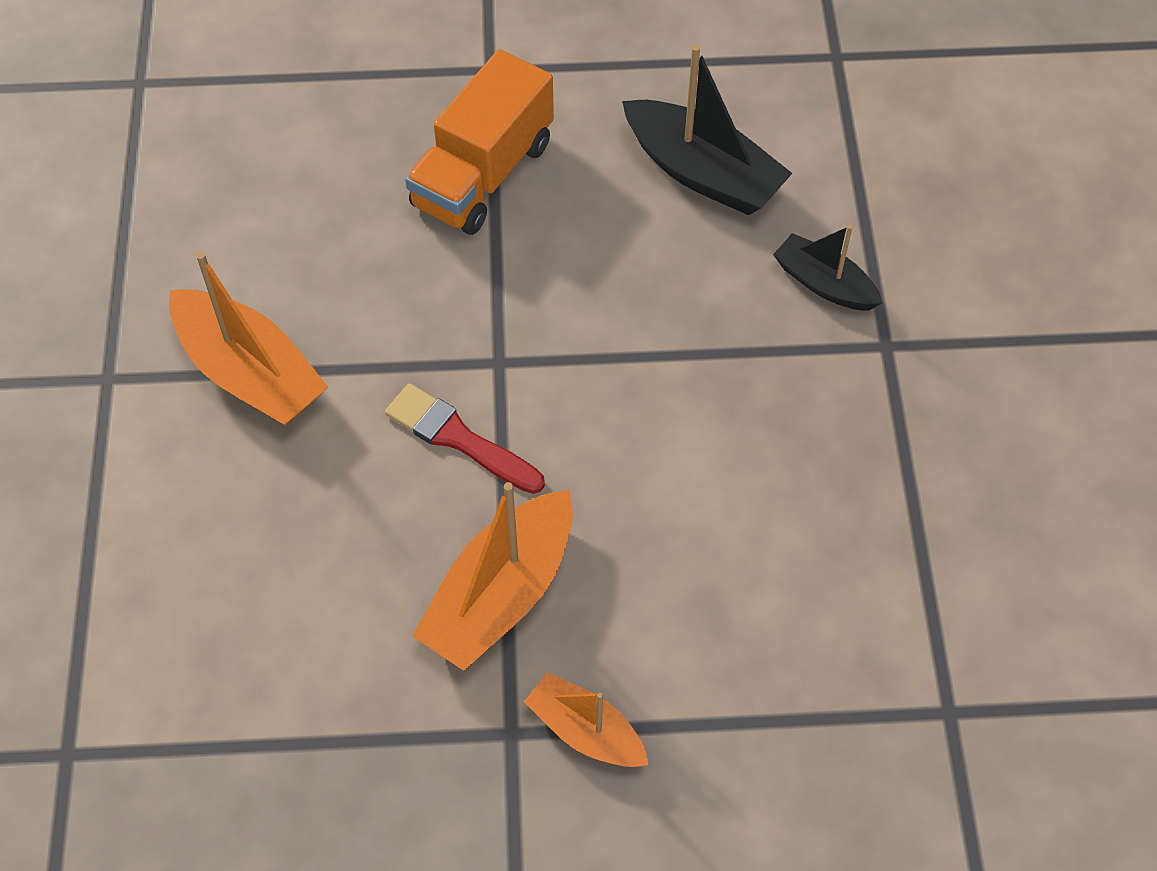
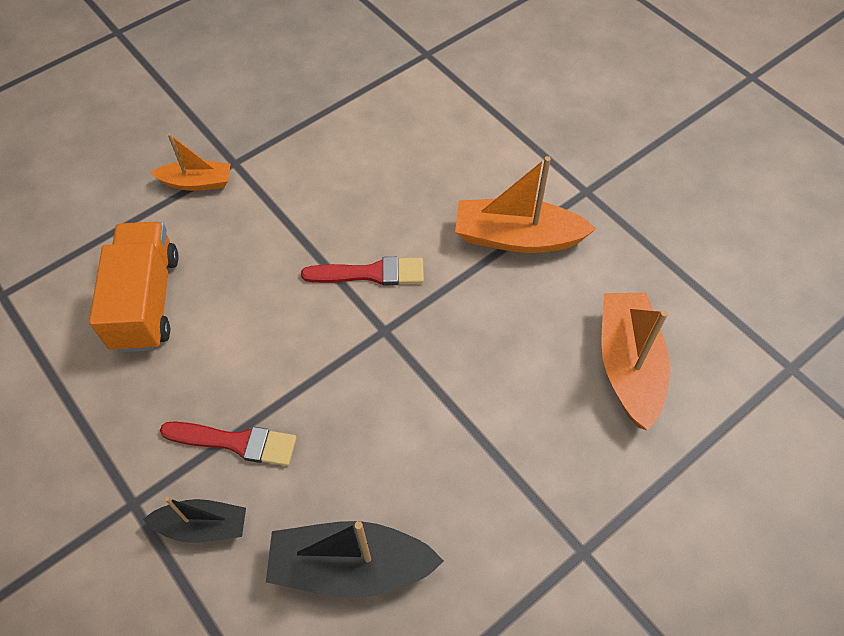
camera: 145 degrees right, 0 degrees up
orange truck [405,49,554,235] -> orange truck moved to [89,222,179,352]
orange boat [412,482,573,671] -> orange boat moved to [601,293,670,430]
none -> red brush [160,421,297,466]

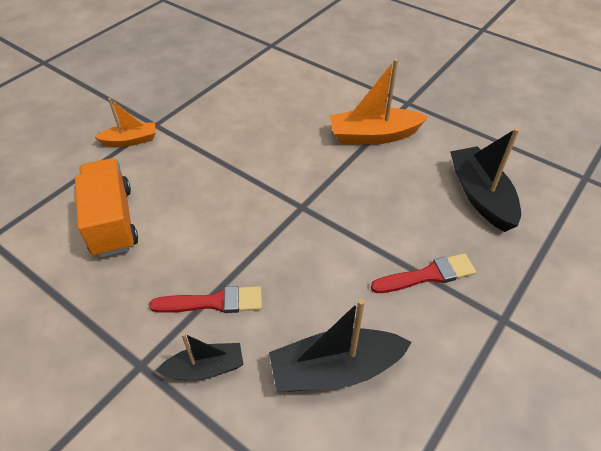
camera: 15 degrees left, 10 degrees down
red brush [301,257,424,286] -> red brush moved to [371,253,476,293]
orange boat [601,293,670,430] -> black boat [450,128,521,232]

